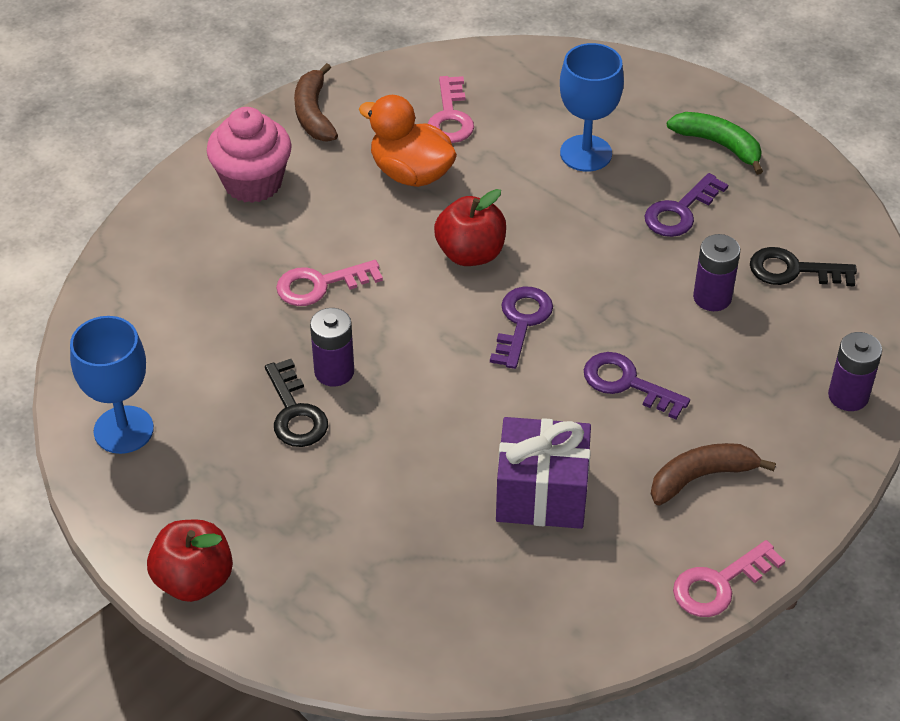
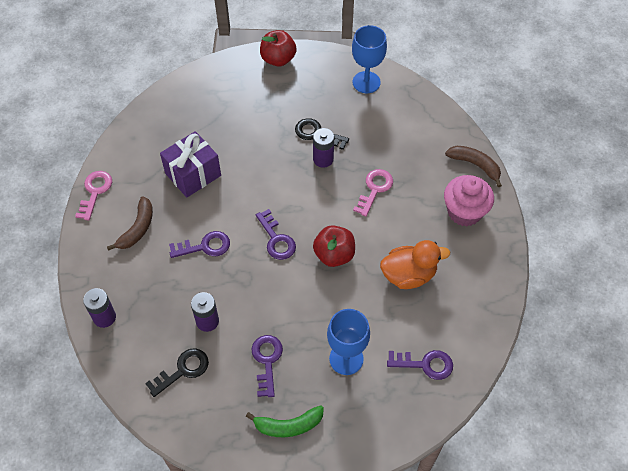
camera: 135 degrees right, 10 degrees up
brown banana [294,63,338,142] -> brown banana moved to [445,146,502,187]
pink key [428,76,474,143] -> none
none -> purple key [387,350,453,380]

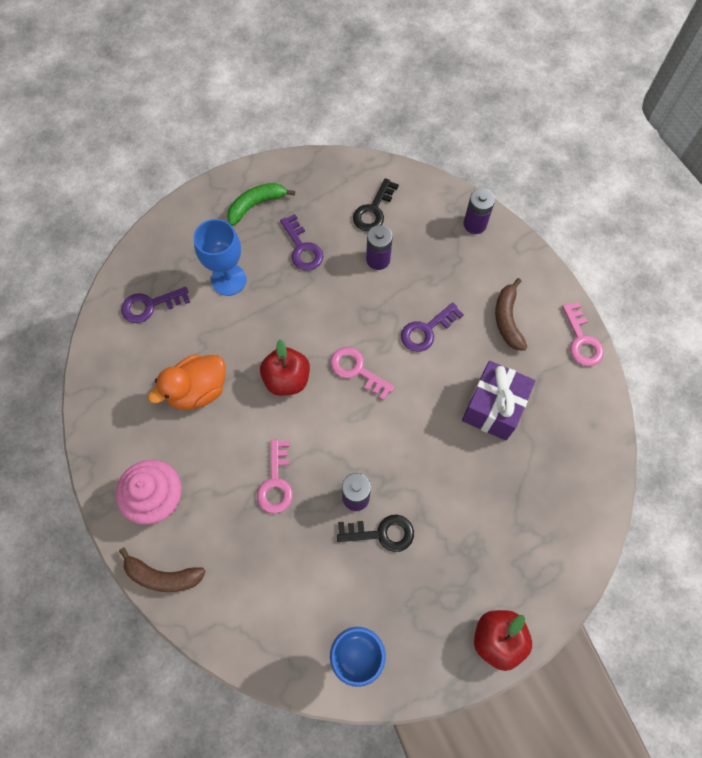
camera: 155 degrees right, 10 degrees up
purple key [256,209,296,260] -> pink key [330,347,395,401]

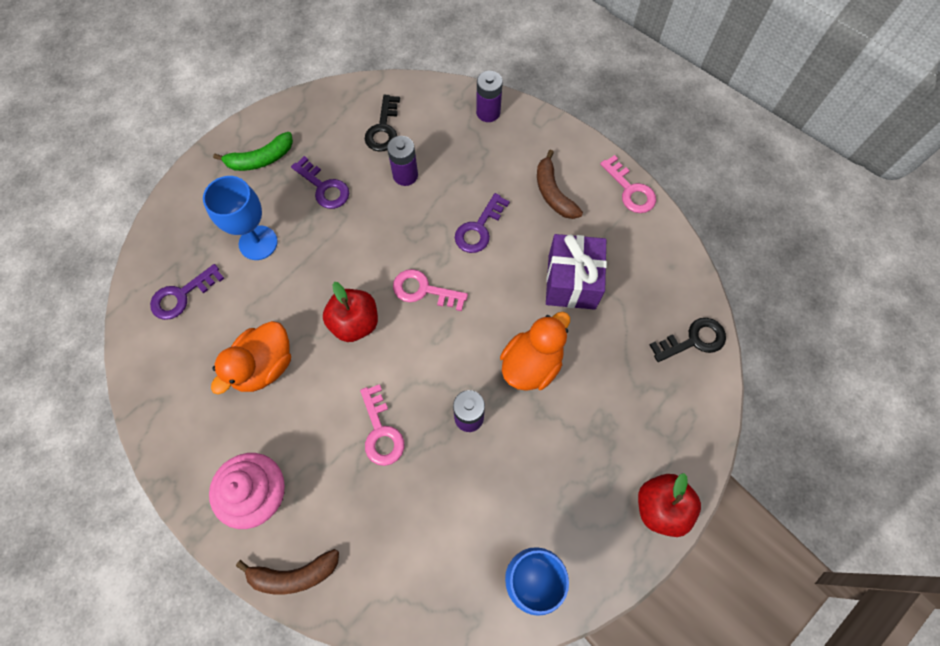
camera: 20 degrees left, 0 degrees up
green banana [227,183,295,226] -> green banana turned 150 degrees counterclockwise [213,132,293,171]
black key [337,515,414,552] -> black key moved to [650,318,726,362]
none -> orange duck [500,312,570,391]

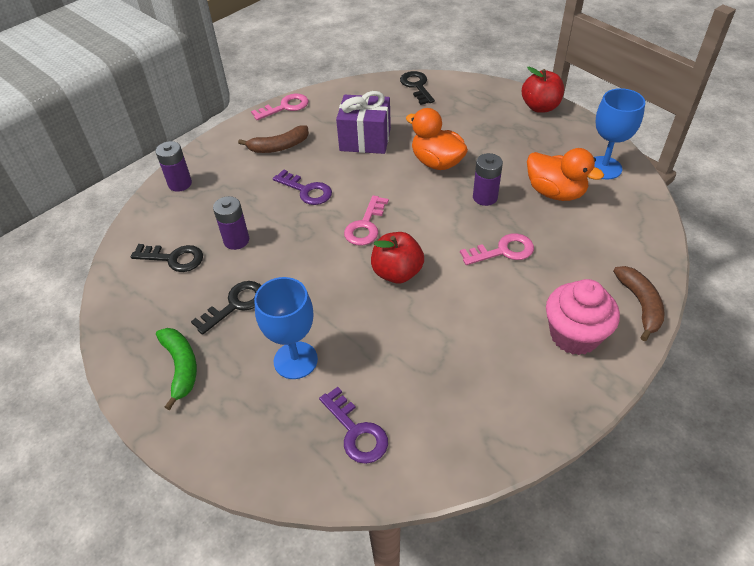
camera: 85 degrees left, 20 degrees down
orange duck [211,321,291,394] -> orange duck moved to [527,148,604,201]
purple key [291,156,349,209] -> black key [191,281,261,335]

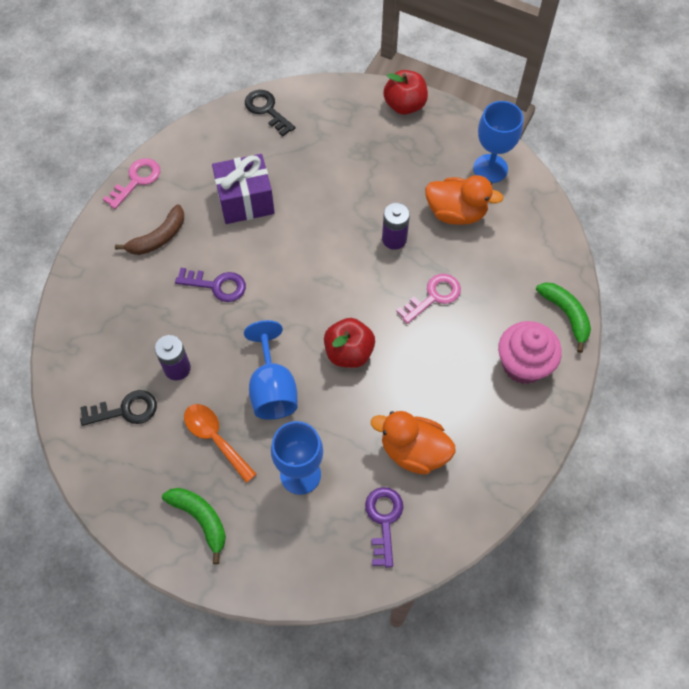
camera: 25 degrees left, 15 degrees up
purple battery [156,141,192,192] -> none
black key [191,281,261,335] -> orange spoon [184,404,257,483]
purple key [319,387,388,464] -> purple key turned 120 degrees counterclockwise [365,487,403,568]
pink key [344,195,389,246] -> none
orange duck [406,108,468,170] -> orange duck moved to [371,411,455,474]
brown banana [613,266,665,341] -> green banana [536,282,591,353]
none -> blue goblet [244,320,298,420]

